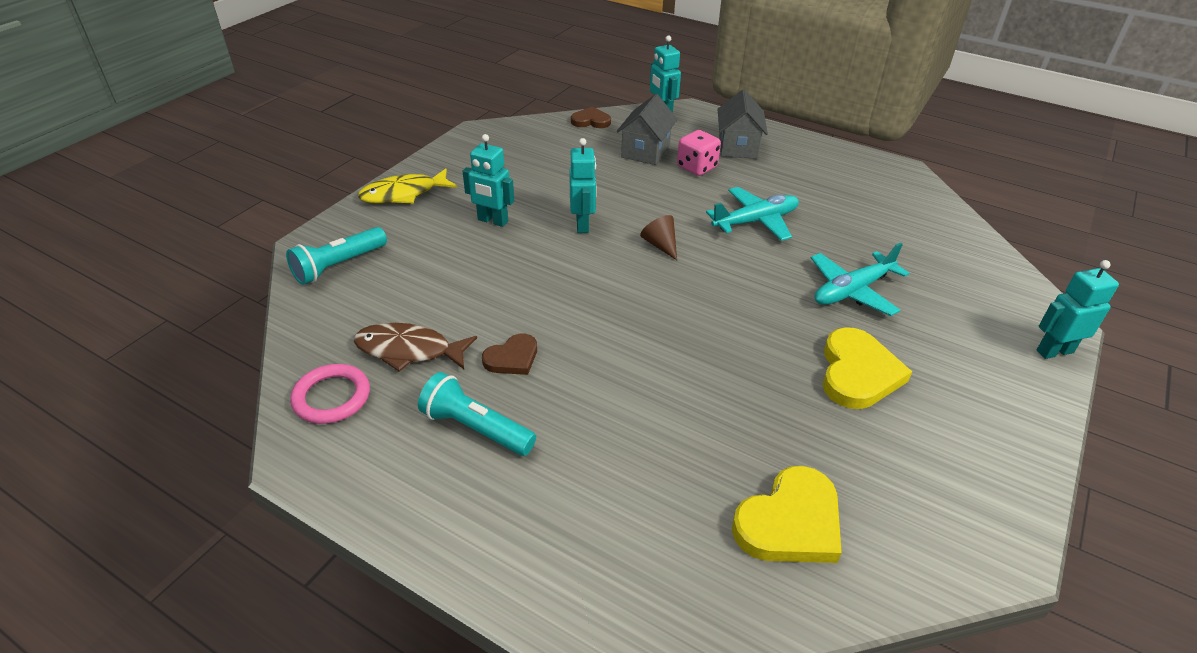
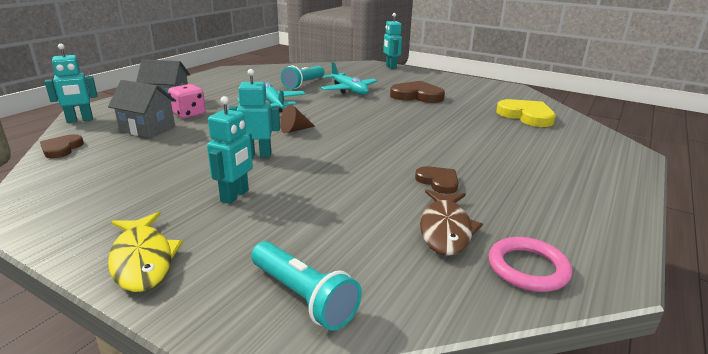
camera: 90 degrees left, 15 degrees down
turquoise flashlight [418,372,536,456] -> turquoise flashlight moved to [281,65,325,89]
yellow heart [823,327,912,409] -> brown heart [390,81,445,103]

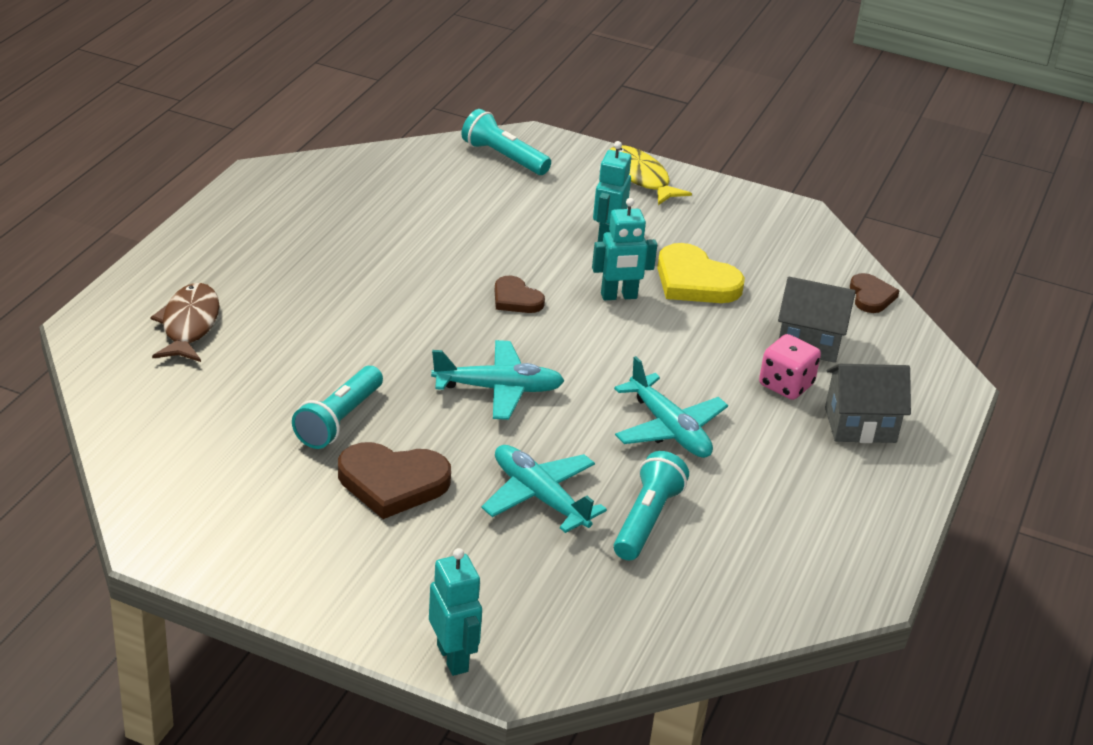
camera: 170 degrees right, 10 degrees up
turquoise robot [45,44,98,123] -> none
brown cone [280,104,315,133] -> none
brown heart [415,166,459,194] -> brown heart moved to [494,276,545,313]
brown fish [420,189,483,256] -> brown fish moved to [150,283,219,362]
pink ring [489,237,572,292] -> none
yellow heart [496,99,556,127] -> yellow heart moved to [657,243,745,303]
none -> turquoise flashlight [292,366,383,449]
none -> turquoise plane [431,340,565,420]

